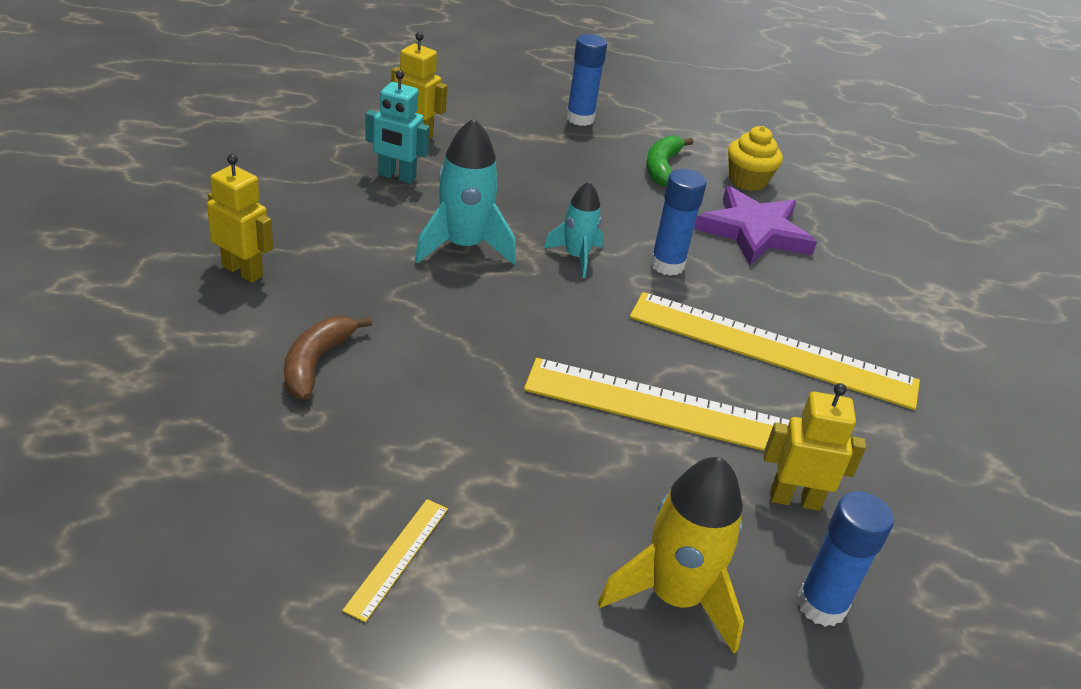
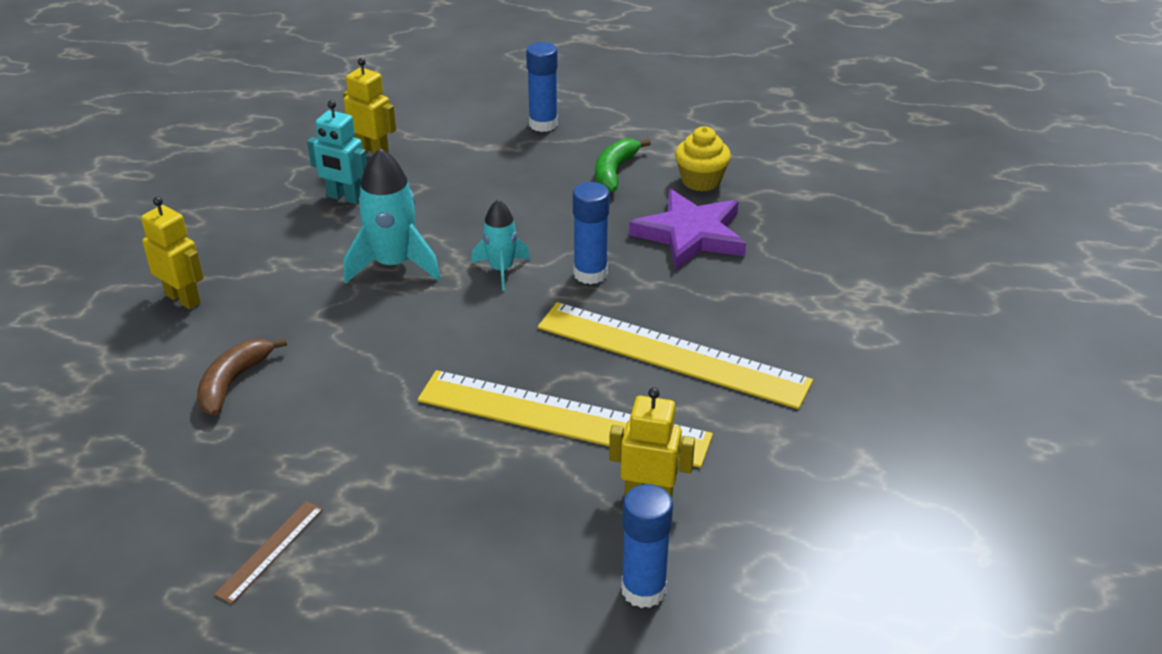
camera: 10 degrees right, 0 degrees up
yellow ruler [342,499,448,622] -> brown ruler [214,501,323,604]
yellow rocket [598,457,744,653] -> none

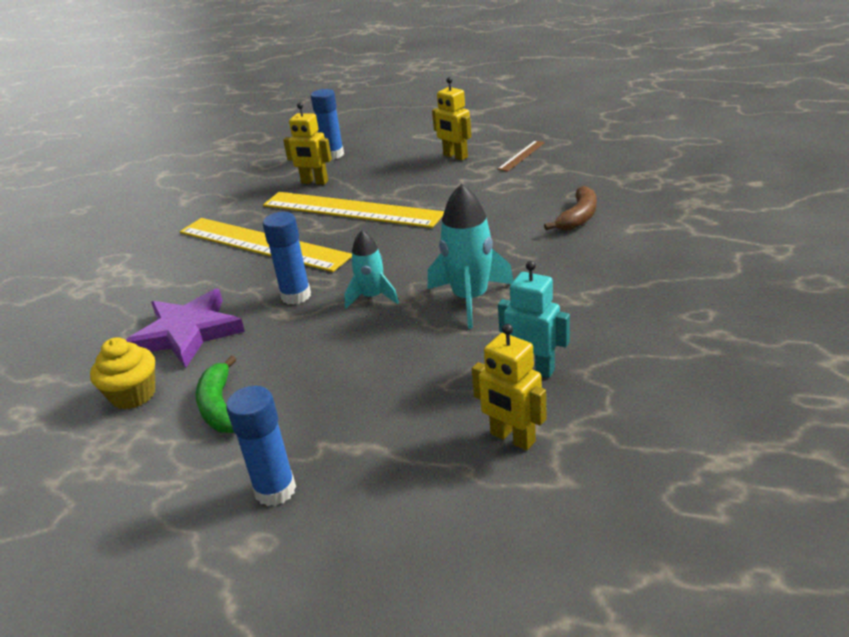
camera: 170 degrees left, 5 degrees down
yellow robot [141,197,204,309] -> yellow robot moved to [432,77,472,160]
green banana [595,138,651,192] -> green banana turned 135 degrees clockwise [195,356,237,433]

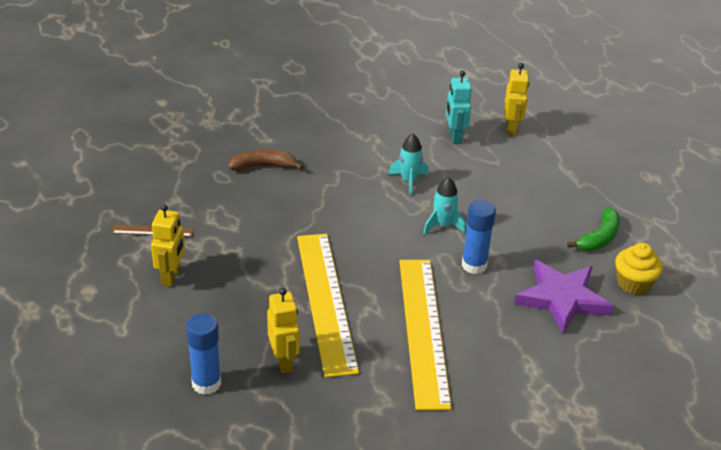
camera: 130 degrees left, 5 degrees up
blue glue stick [226,386,296,506] -> none
turquoise rocket [428,184,513,329] -> turquoise rocket [388,134,429,195], size x0.62

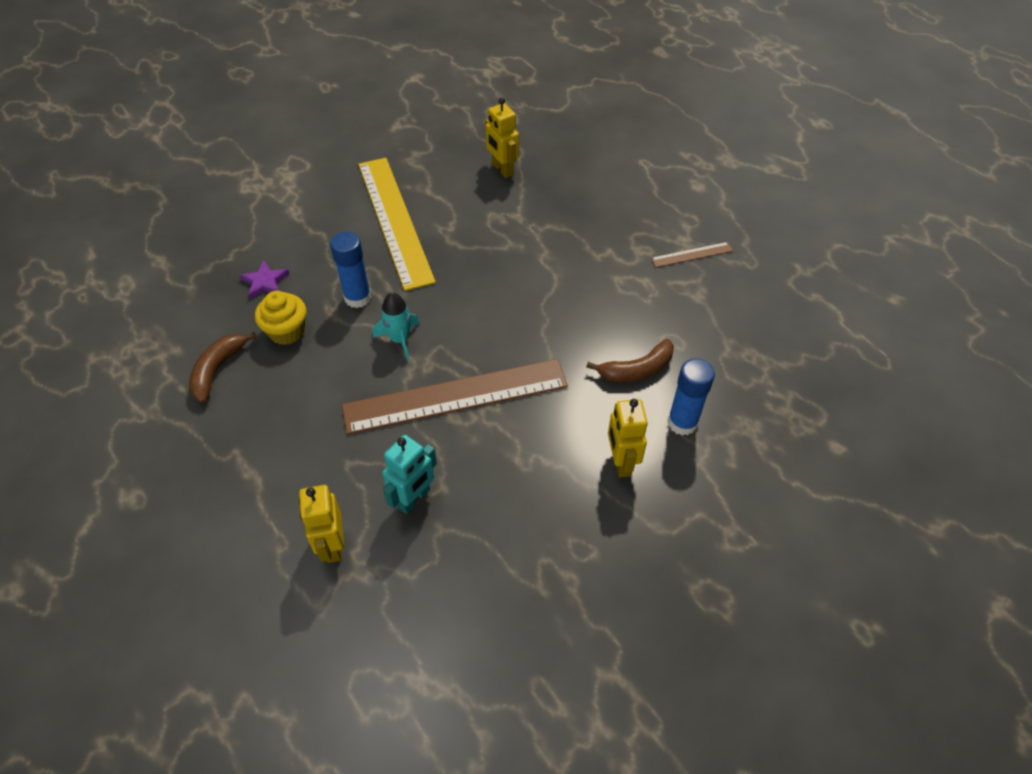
camera: 165 degrees right, 15 degrees up
yellow robot [151,204,185,287] -> yellow robot moved to [608,399,648,477]
blue glue stick [186,313,221,395] -> blue glue stick moved to [668,358,715,435]
yellow ruler [297,234,359,378] -> none
turquoise rocket [388,134,429,195] -> brown ruler [342,359,568,435]
turquoise robot [446,71,472,144] -> turquoise robot turned 60 degrees clockwise [382,435,437,514]
purple star [514,260,613,334] -> purple star [240,260,289,299], size x0.50
green banana [567,207,620,251] -> brown banana [189,332,257,403]
yellow cupcake [615,243,663,295] -> yellow cupcake moved to [255,291,306,345]

